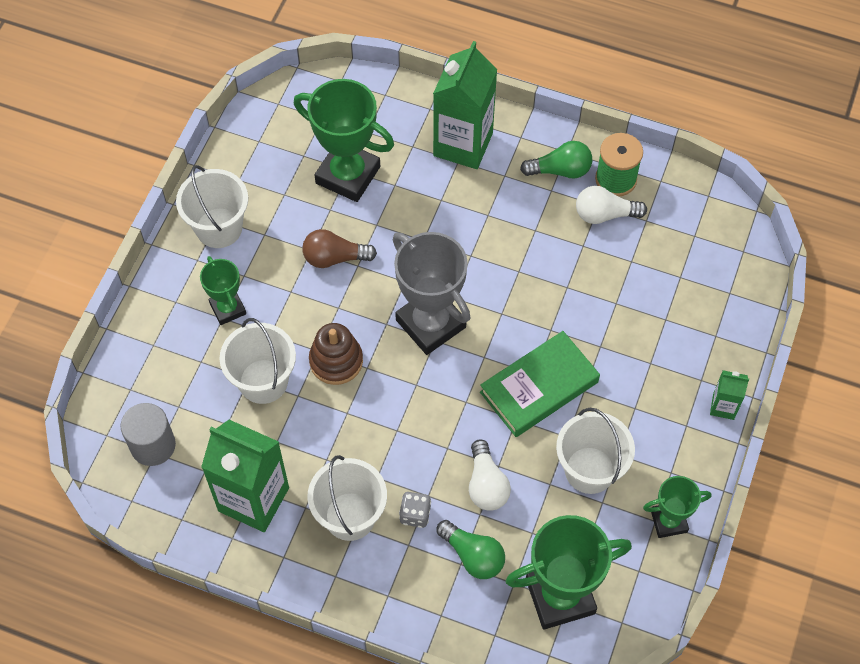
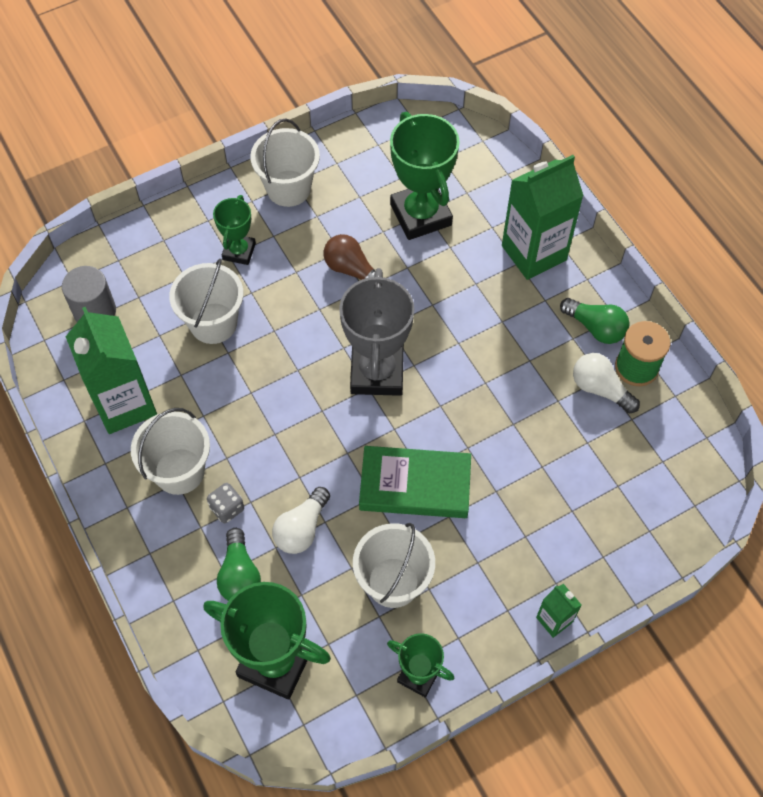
camera: 40 degrees right, 0 degrees up
brown stacking toy [309,323,363,385] -> none

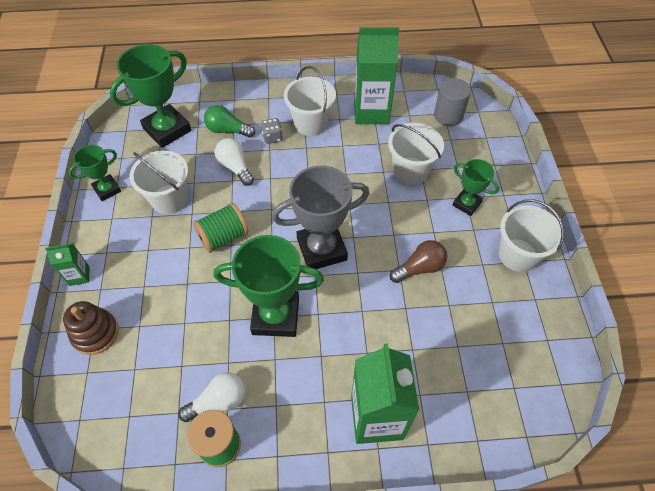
camera: 115 degrees right, 5 degrees down
grey trophy [339,268,414,396] -> grey trophy turned 45 degrees counterclockwise [272,165,369,269]
green book [359,446,471,518] -> green spool [193,203,249,253]
green trophy [390,112,460,240] -> green trophy moved to [214,235,324,337]
green light bulb [560,298,630,344] -> none
none -> brown stacking toy [63,301,119,355]

